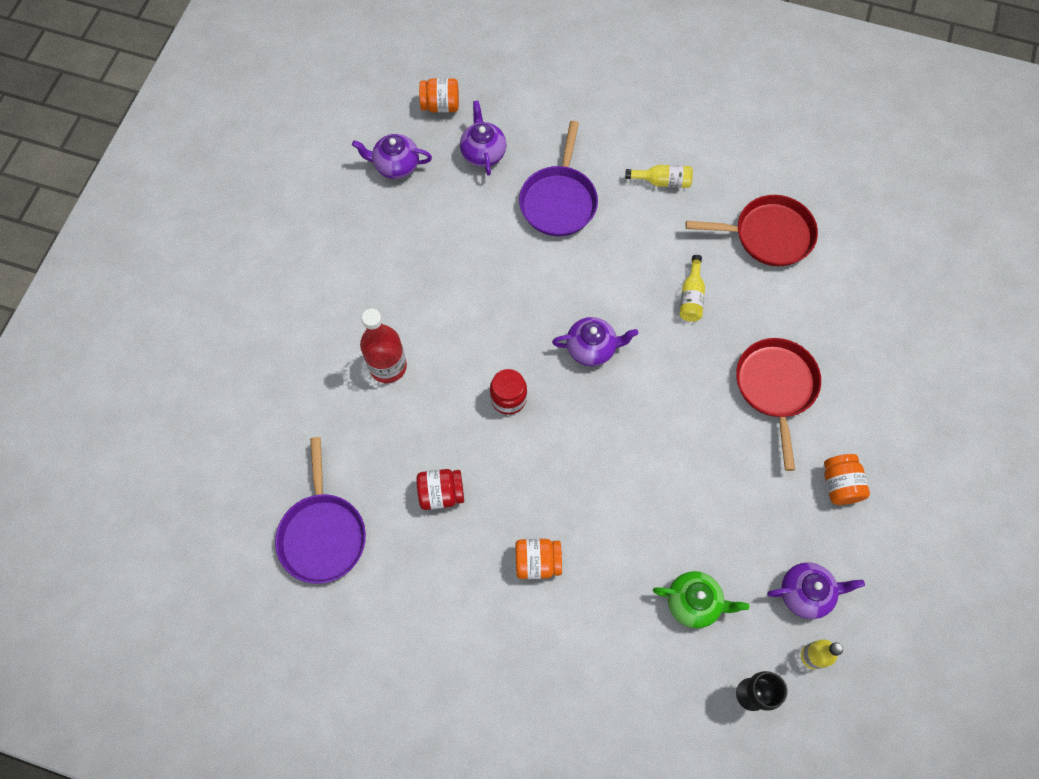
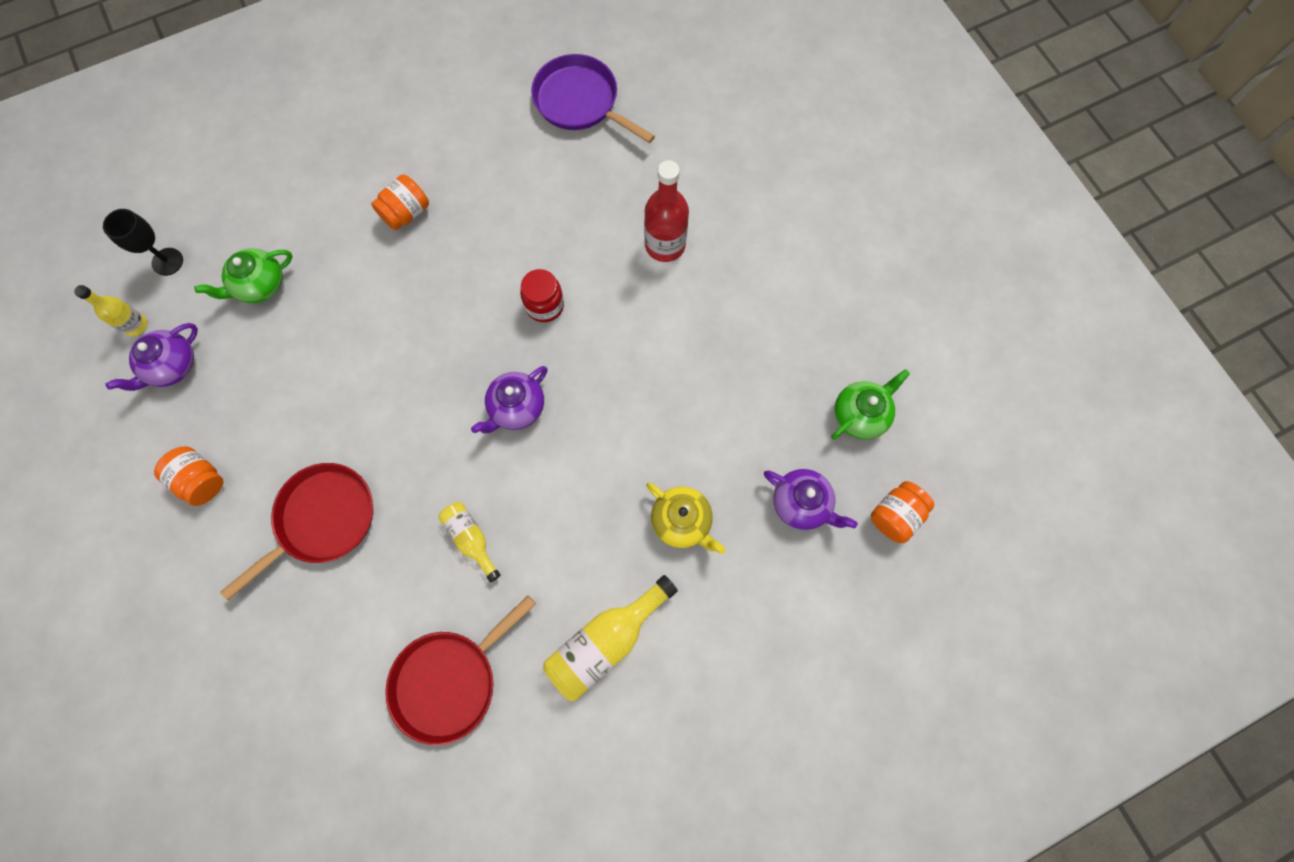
camera: 135 degrees right, 5 degrees up
purple teapot [352,134,432,179] -> green teapot [831,369,910,440]
red jar [417,469,464,510] -> none
purple pan [519,121,598,236] -> yellow teapot [646,483,725,554]
yellow bottle [625,165,693,188] -> yellow bottle [543,575,678,701], size x1.67
red pan [736,338,821,471] -> red pan turned 90 degrees counterclockwise [220,463,373,601]

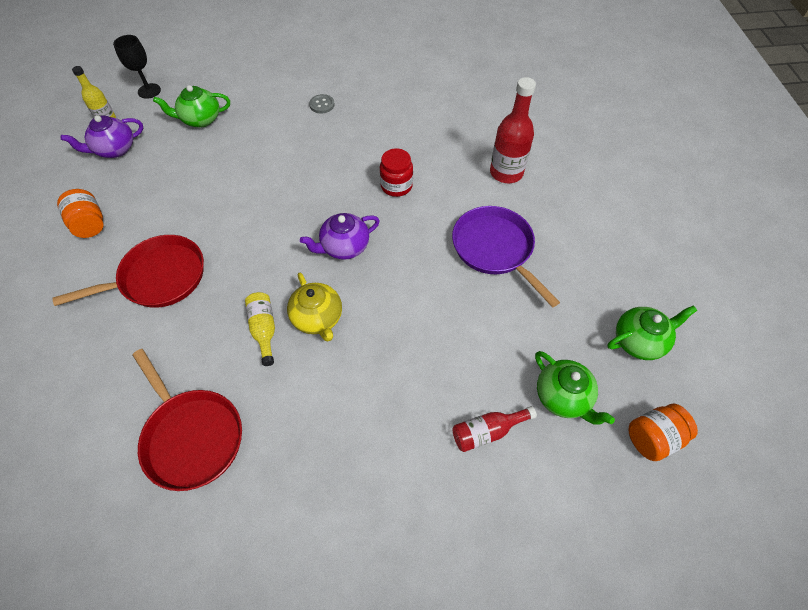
camera: 20 degrees right, 15 degrees down
orange jar [371,174,429,231] -> grey button [309,94,335,114]
red pan [385,595,536,745] -> red pan turned 105 degrees counterclockwise [132,349,242,491]
purple pan [531,54,655,143] -> purple pan moved to [452,206,560,308]
yellow bottle [543,575,678,701] -> none
yellow teapot [646,483,725,554] -> yellow teapot moved to [287,272,342,341]
purple teapot [764,469,858,530] -> green teapot [535,351,615,425]
none -> red bottle [452,406,537,452]

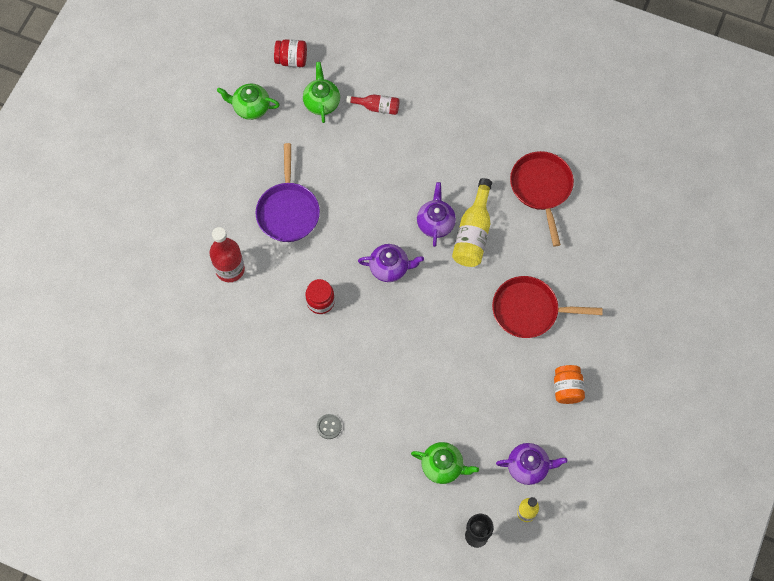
camera: 150 degrees left, 10 degrees up
yellow bottle [245,292,275,366] -> yellow bottle [452,178,492,267], size x1.67
yellow teapot [287,272,342,341] -> purple teapot [417,182,456,247]
orange jar [628,404,698,461] -> red jar [274,39,307,67]

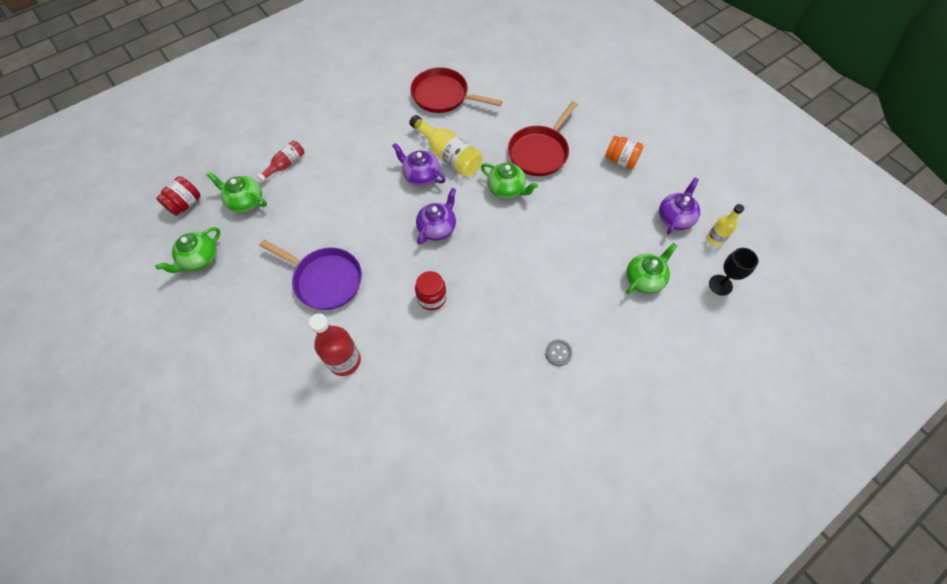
camera: 60 degrees left, 5 degrees down
none -> green teapot [481,163,538,199]

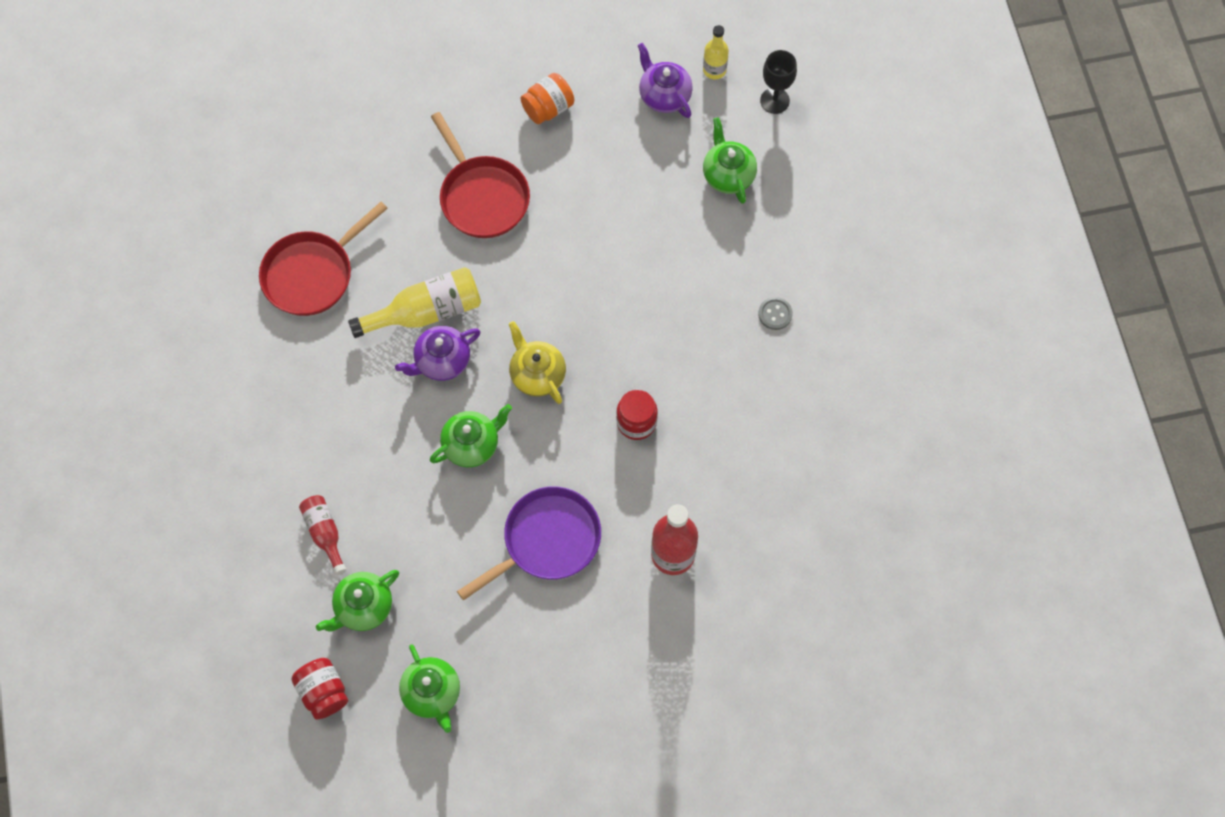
camera: 65 degrees left, 5 degrees up
purple teapot [416,188,456,245] -> yellow teapot [509,321,566,404]
green teapot [481,163,538,199] -> green teapot moved to [430,404,512,467]

